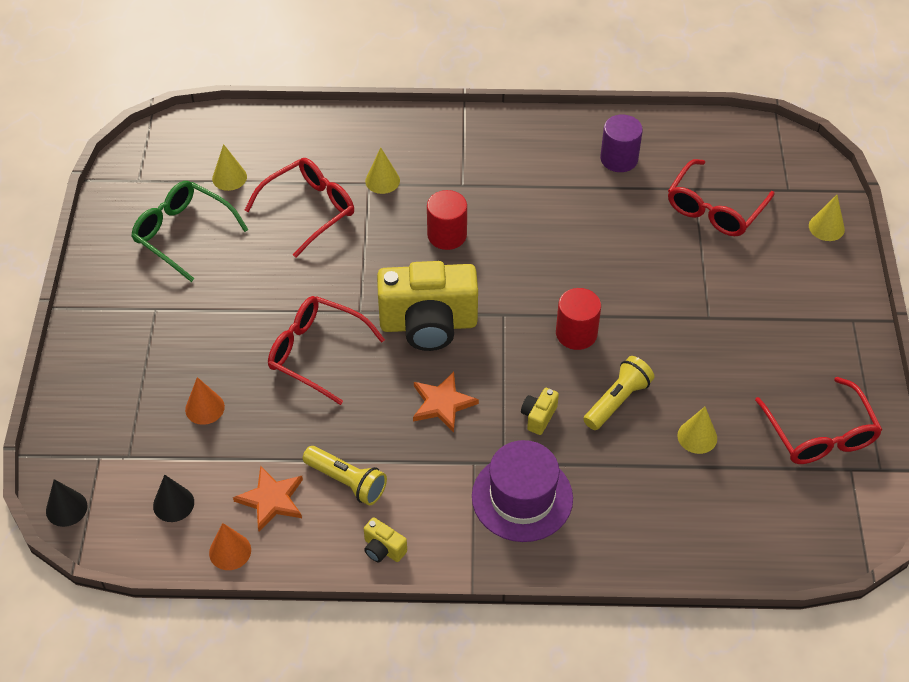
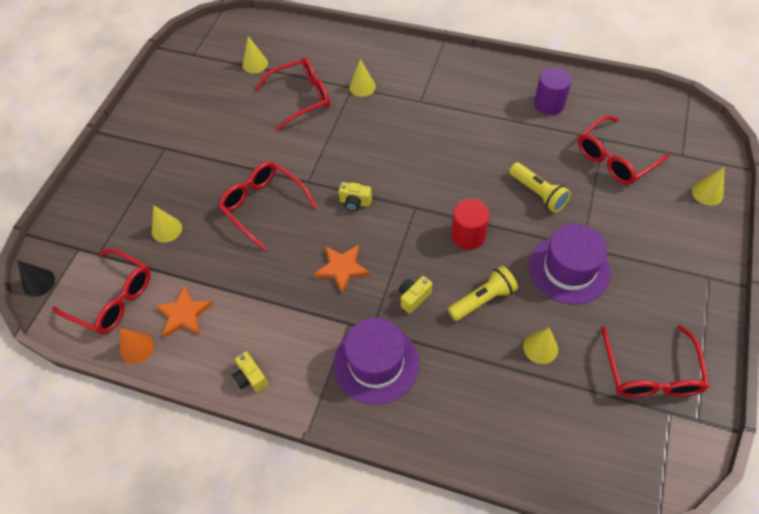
camera: 20 degrees right, 5 degrees up
green glasses [131,181,249,282] -> none
black cone [153,475,194,522] -> red glasses [52,249,150,334]
orange cone [185,377,225,425] -> yellow cone [152,205,182,242]
yellow flashlight [303,446,387,505] -> yellow flashlight moved to [509,163,571,213]
yellow camera [377,261,478,351] -> yellow camera [339,182,372,211], size x0.40
red cylinder [427,190,467,250] -> none
none -> purple hat [529,224,611,305]

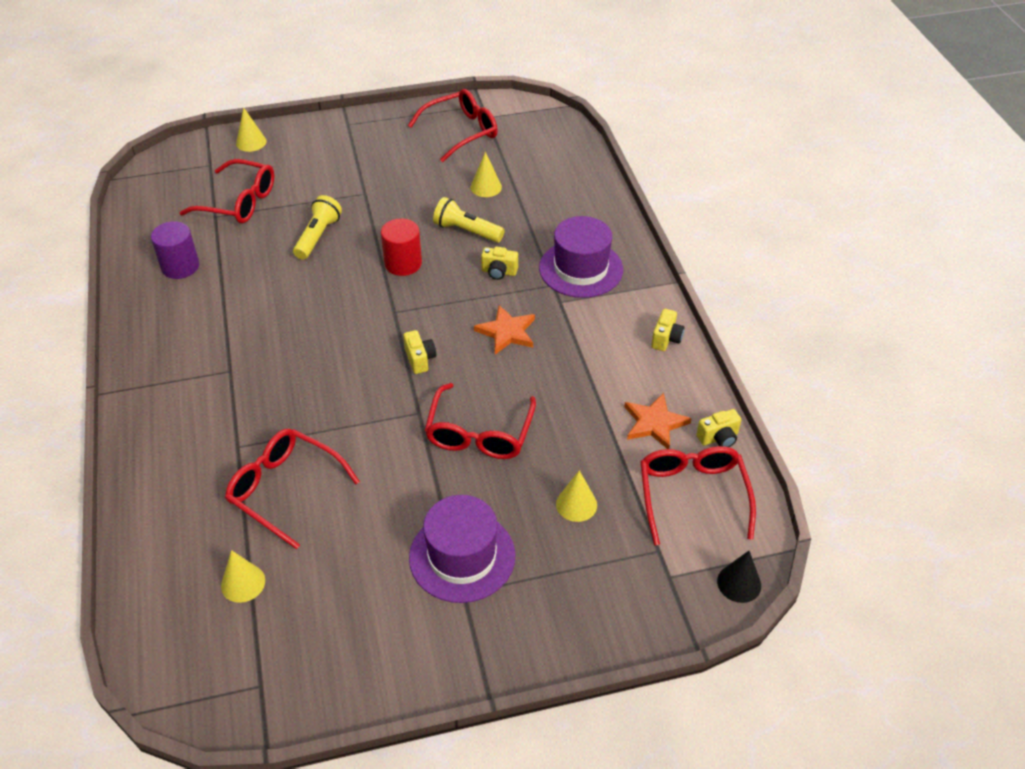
camera: 125 degrees left, 10 degrees down
orange cone [120,328,154,364] -> yellow camera [696,409,741,447]
yellow cone [349,59,376,97] -> none
purple hat [529,224,611,305] -> purple hat moved to [409,495,516,603]

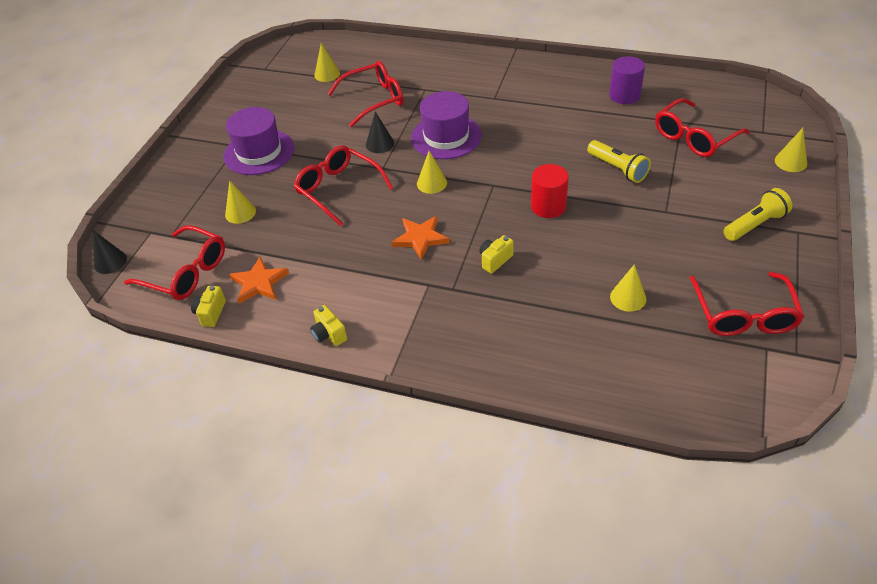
camera: 125 degrees right, 0 degrees up
yellow camera [403,330,436,374] -> yellow cone [417,151,447,194]
yellow flashlight [433,197,505,243] -> yellow flashlight moved to [723,188,792,241]
purple hat [539,216,623,298] -> purple hat moved to [411,91,482,159]
none -> black cone [366,112,394,153]

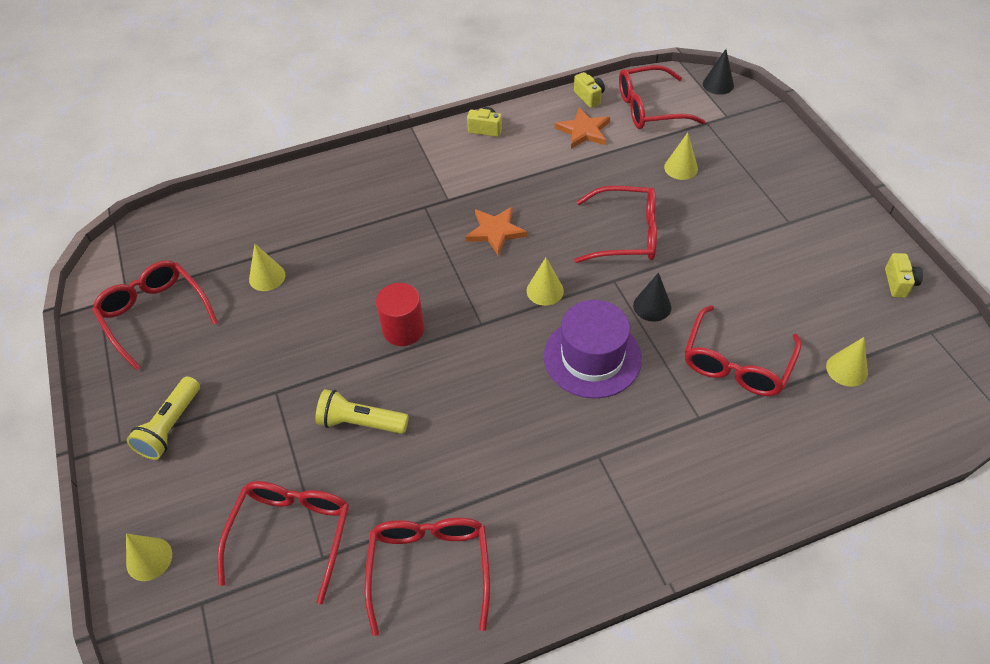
camera: 140 degrees right, 5 degrees up
purple hat [224,107,294,175] -> none
yellow camera [479,235,514,274] -> yellow camera moved to [885,253,923,298]
purple cylinder [609,56,645,104] -> red glasses [364,518,490,636]

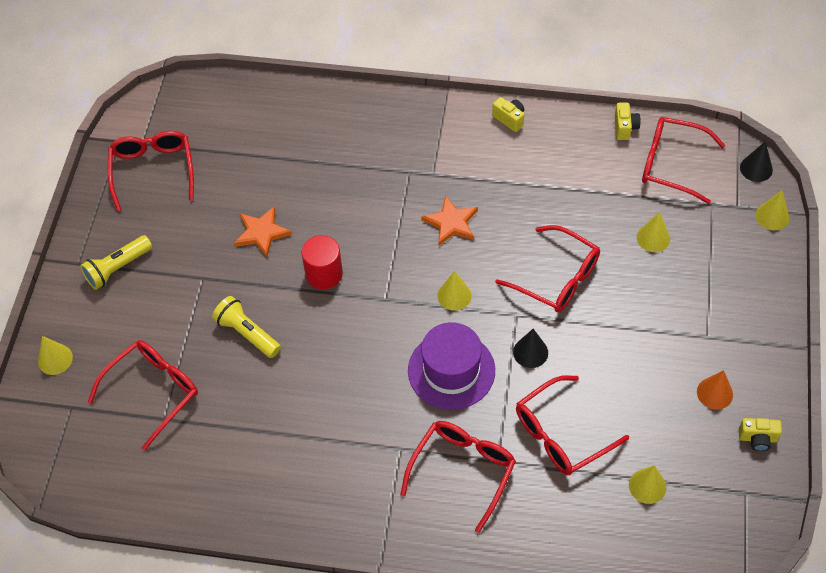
camera: 30 degrees right, 5 degrees up
yellow cone [249,243,285,291] -> yellow cone moved to [756,190,789,230]
red glasses [364,518,490,636] -> red glasses moved to [400,421,516,533]
orange star [555,107,610,149] -> orange star moved to [234,206,292,257]
yellow camera [885,253,923,298] -> yellow camera turned 60 degrees clockwise [739,418,782,451]
none -> orange cone [697,370,733,410]

